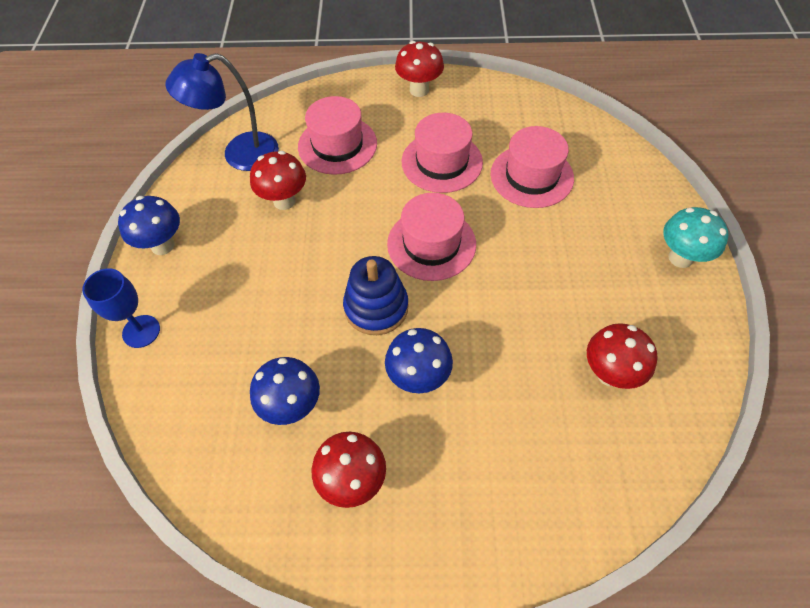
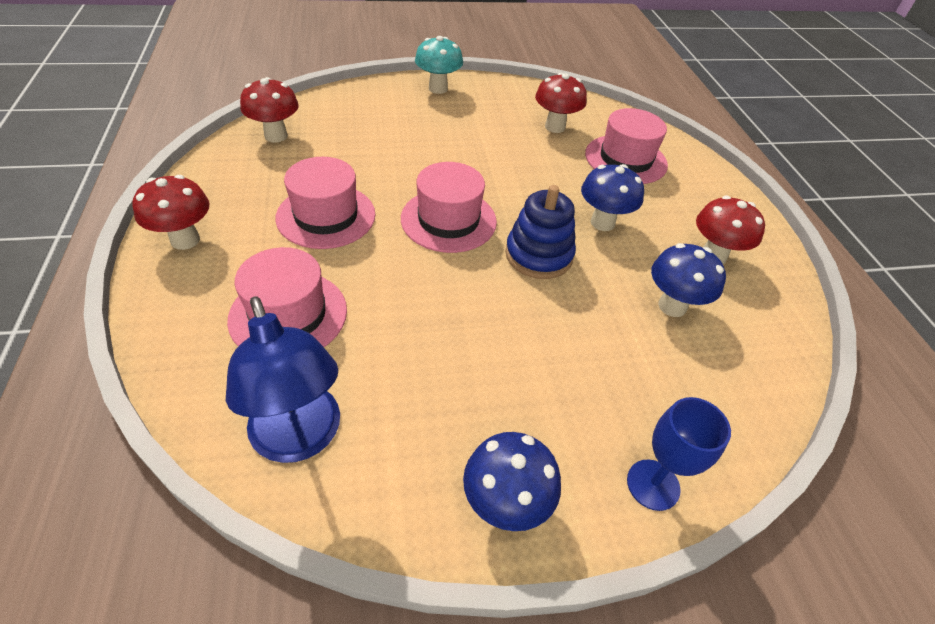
camera: 105 degrees left, 10 degrees down
red mushroom [250,151,306,210] -> red mushroom moved to [240,77,299,142]
pink hat [491,126,574,208] -> pink hat moved to [585,108,668,184]

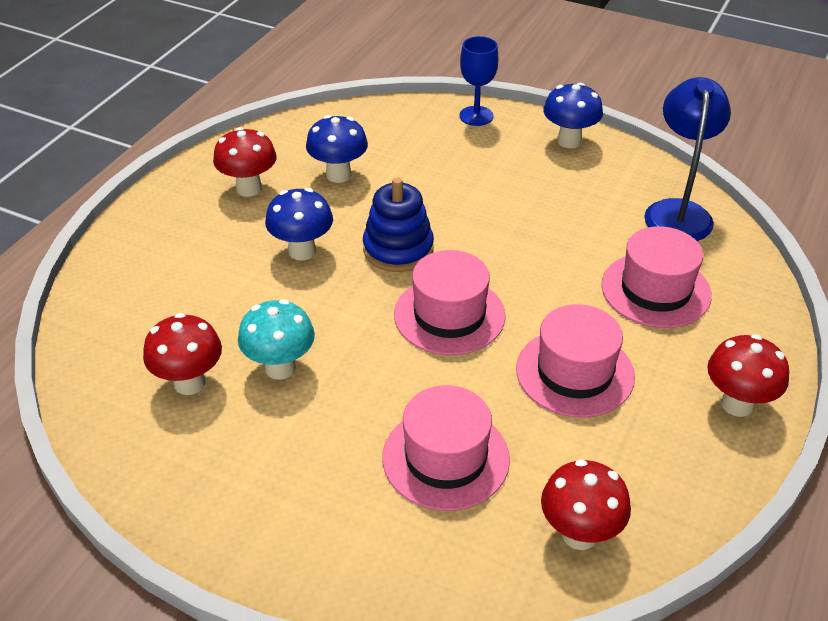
camera: 140 degrees left, 5 degrees down
turquoise mushroom [415,36,463,94] -> turquoise mushroom moved to [238,299,315,380]
pink hat [585,108,668,184] -> pink hat moved to [382,385,510,511]

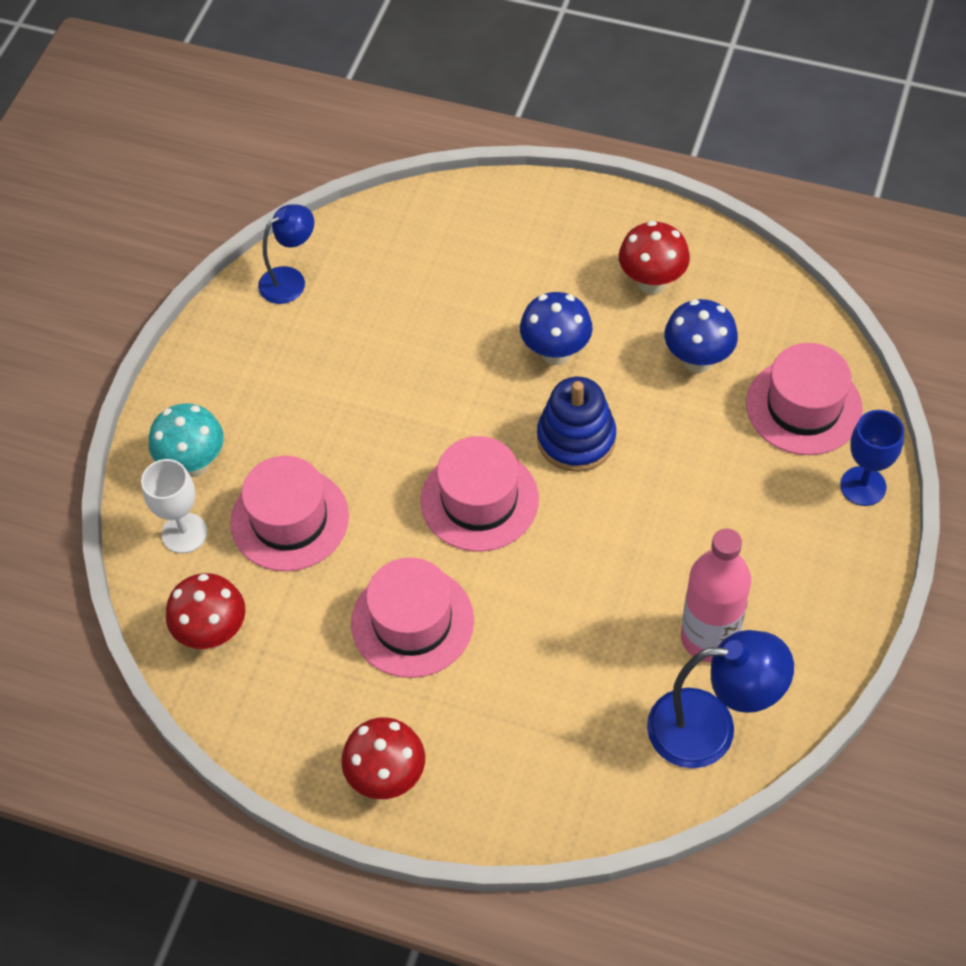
camera: 85 degrees right, 15 degrees up
red mushroom [143,313,222,395] -> none
turquoise mushroom [238,299,315,380] -> turquoise mushroom moved to [149,403,224,477]
blue mushroom [543,82,603,148] -> none
pink hat [601,226,712,328] -> pink hat moved to [746,343,863,455]
none -> white goblet [141,459,207,553]
none -> blue lamp [258,204,314,304]
none -> pink bottle [681,528,751,662]

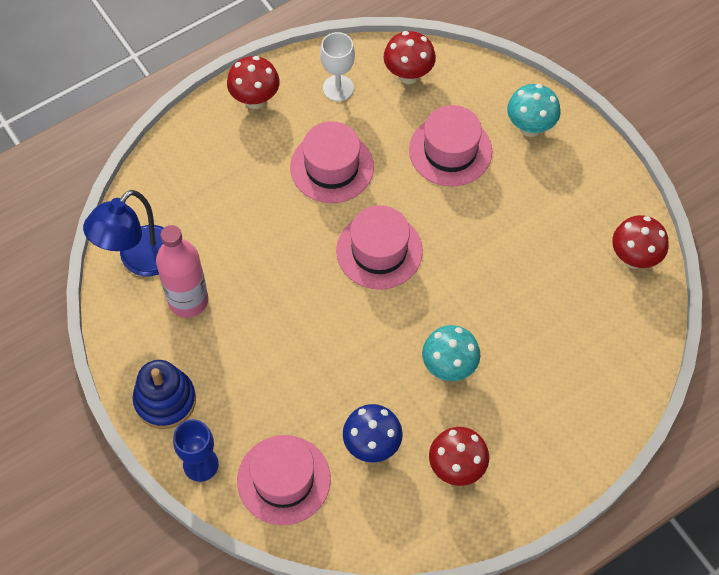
camera: 125 degrees right, 5 degrees up
white goblet [141,459,207,553] -> white goblet moved to [320,32,355,101]
blue lamp [258,204,314,304] -> red mushroom [612,215,669,269]
blue mushroom [520,292,593,365] -> turquoise mushroom [422,325,480,381]
blue stacking toy [537,377,616,472] -> blue stacking toy moved to [133,360,196,429]

